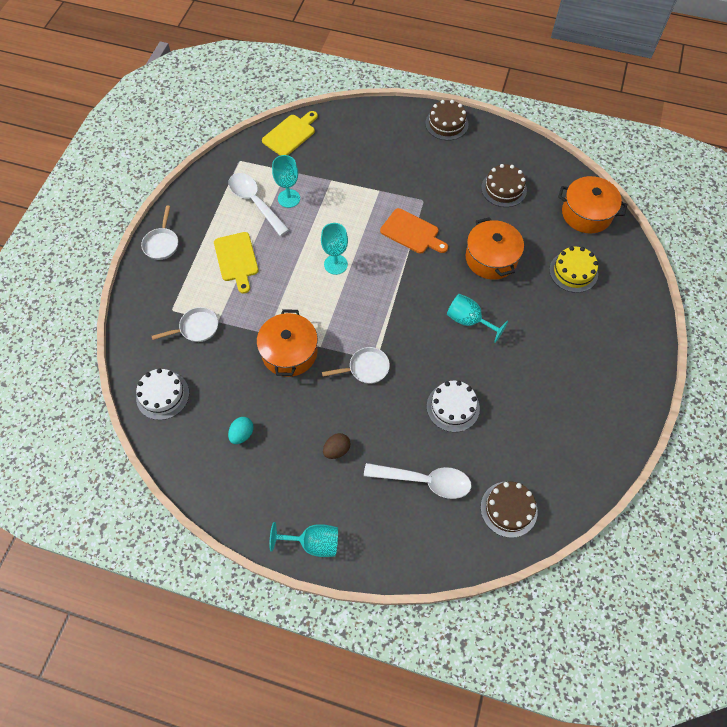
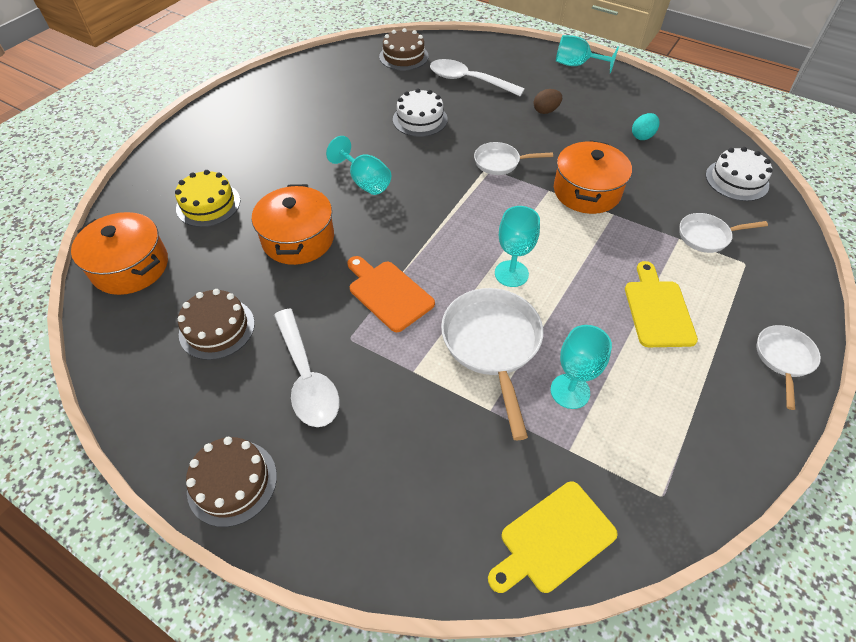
camera: 165 degrees left, 10 degrees down
white spoon [228,173,289,236] -> white spoon moved to [274,309,340,427]
none -> white pan [441,288,543,440]

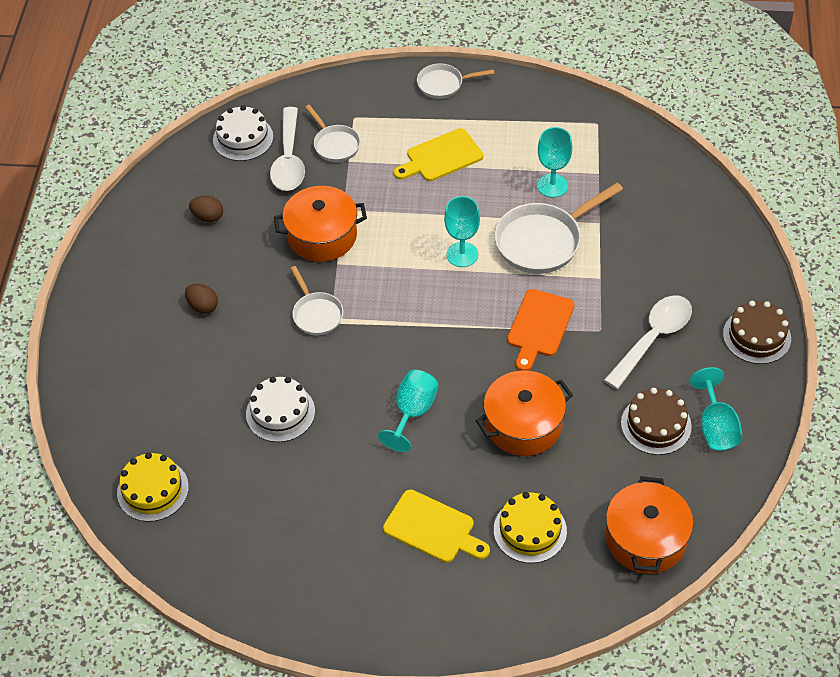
camera: 115 degrees left, 0 degrees up
brown cake [379,28,429,70] -> yellow cake [117,452,189,522]
white spoon [430,59,525,96] -> white spoon moved to [270,107,305,191]
yellow cutting board [488,482,618,593] -> yellow cutting board moved to [383,490,490,563]
turquoise goblet [556,35,619,74] -> turquoise goblet moved to [690,367,743,451]
turquoise egg [632,113,659,140] -> brown egg [189,196,223,222]

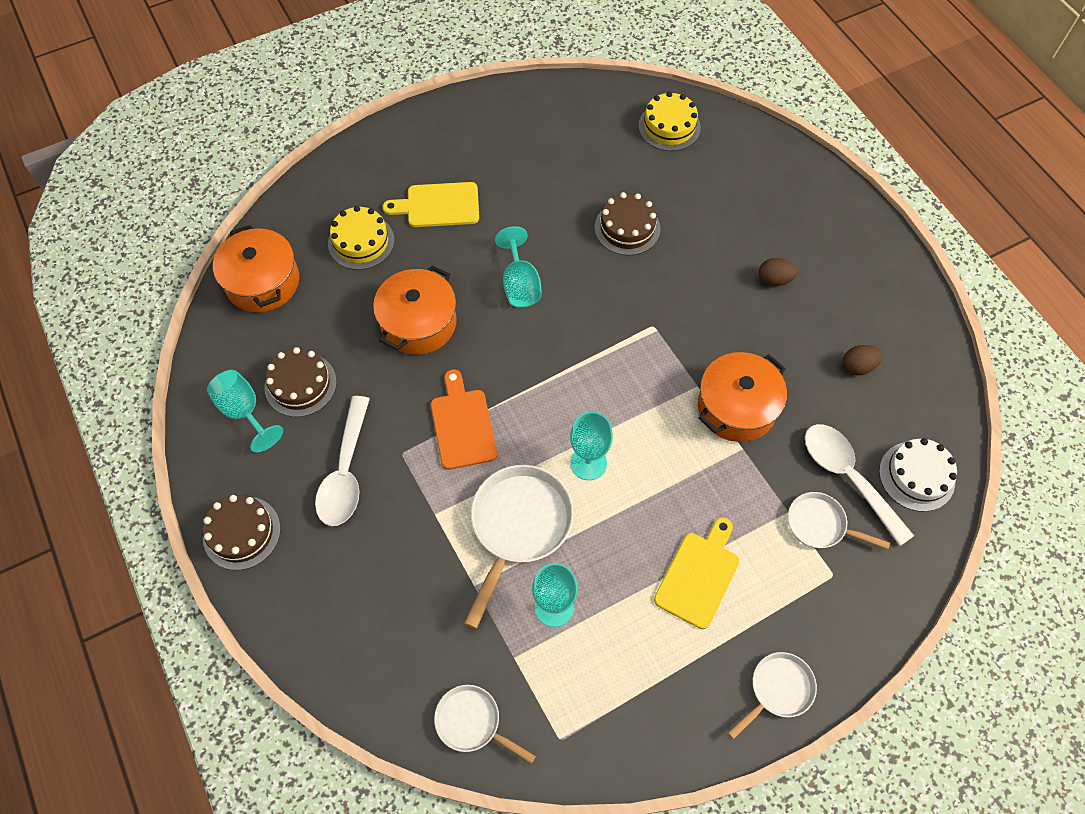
camera: 145 degrees right, 10 degrees up
white cake [246,377,315,442] -> brown cake [595,192,660,255]
white pan [290,266,343,335] -> white pan moved to [434,685,536,764]

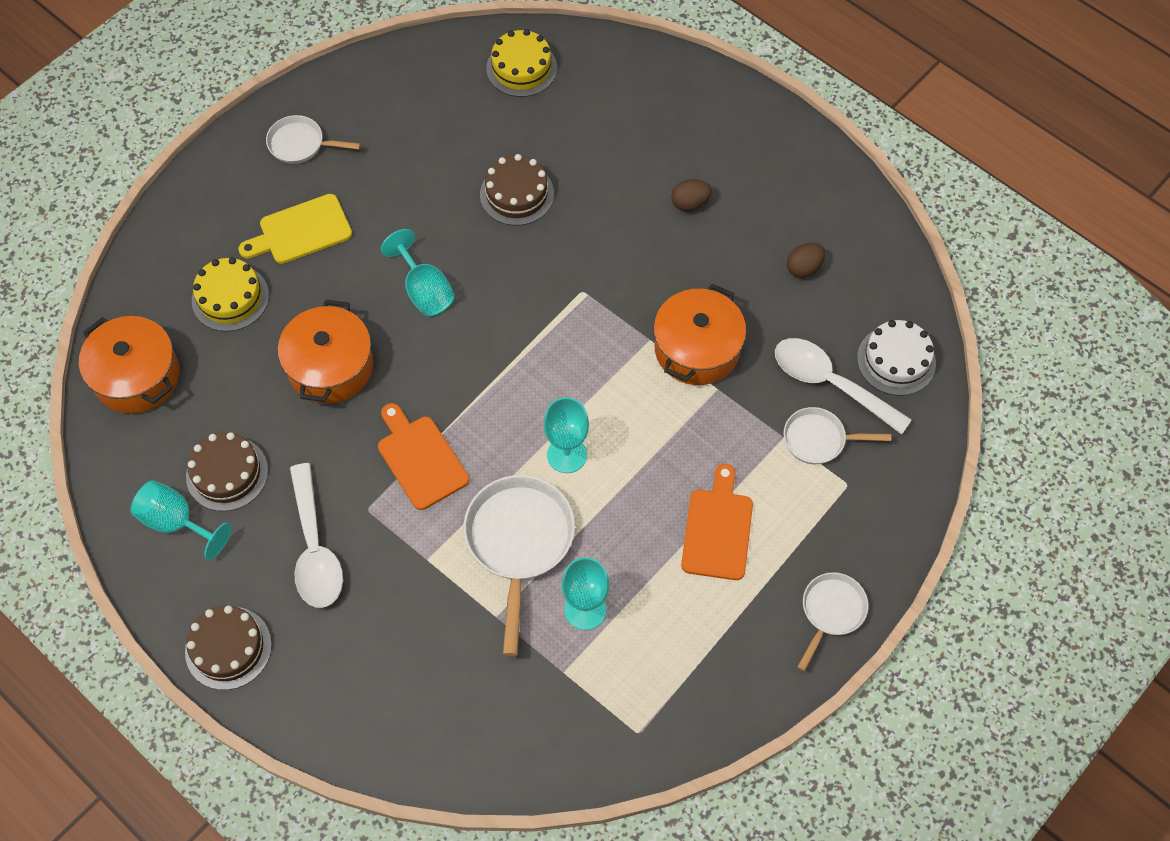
camera: 20 degrees left, 0 degrees up
white pan [434,685,536,764] -> white pan moved to [266,115,361,164]
yellow cutting board [654,517,739,629] -> orange cutting board [681,464,753,580]

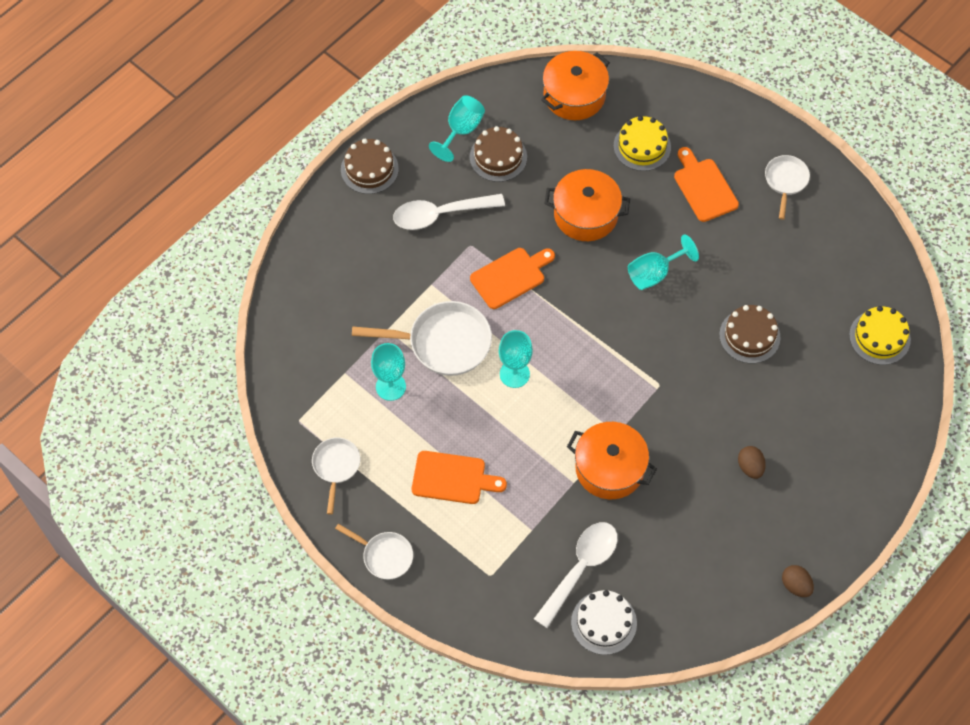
camera: 90 degrees right, 0 degrees up
yellow cutting board [238,194,352,264] -> orange cutting board [674,147,739,222]
white pan [783,407,891,464] -> white pan moved to [312,437,360,515]
brown egg [787,243,825,278] -> brown egg moved to [782,565,814,597]

